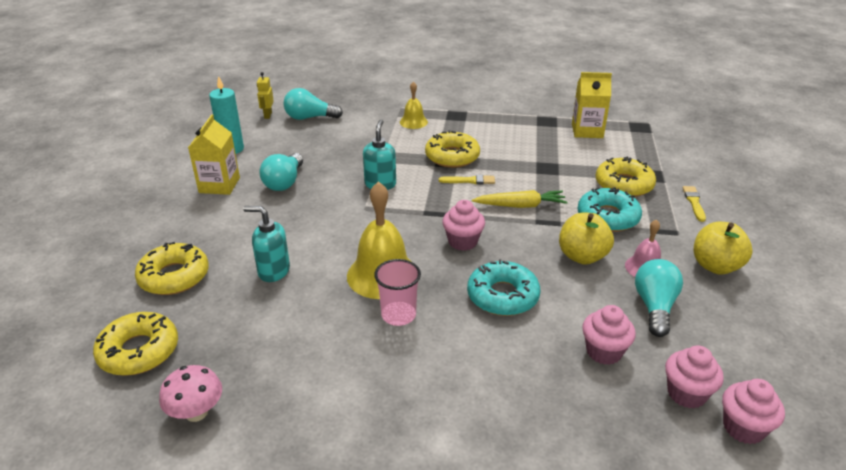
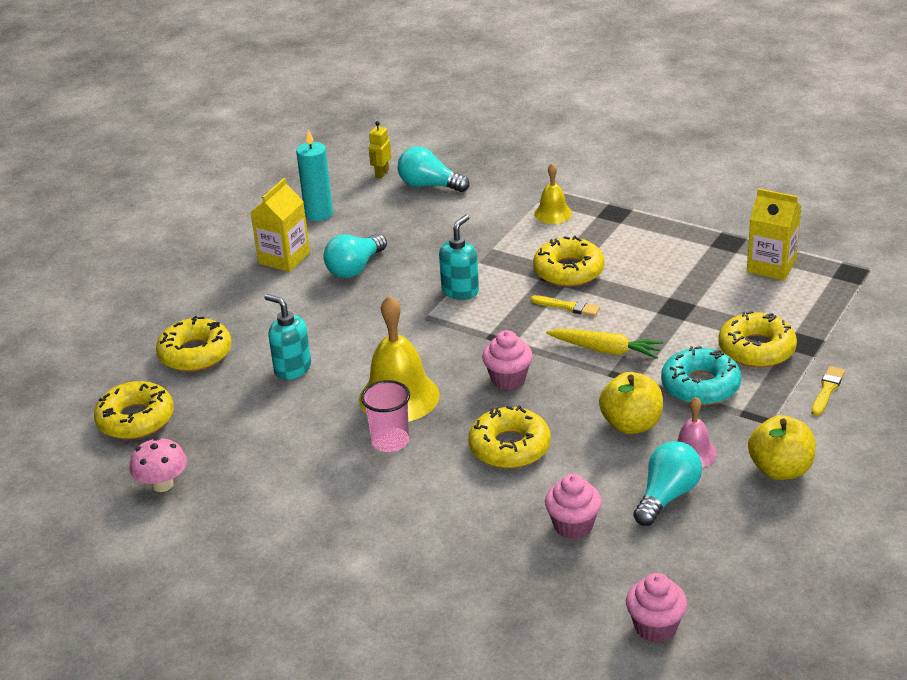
camera: 25 degrees right, 0 degrees up
turquoise donut [467,259,540,316] -> yellow donut [468,405,551,468]
pink cupcake [665,346,724,409] -> none

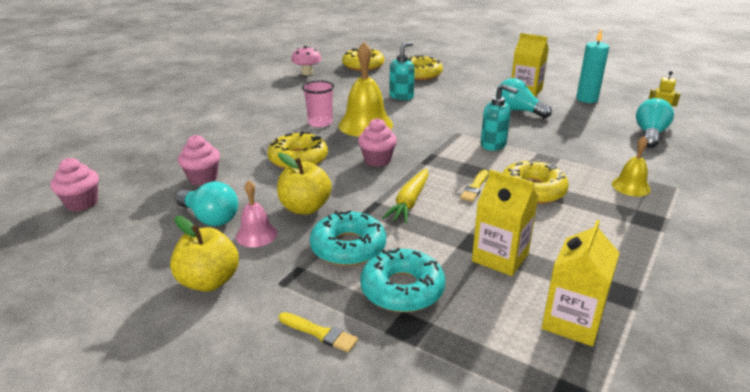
camera: 90 degrees right, 5 degrees down
yellow donut [718,311,797,368] -> turquoise donut [360,248,445,312]
none -> yellow carton [472,170,538,276]

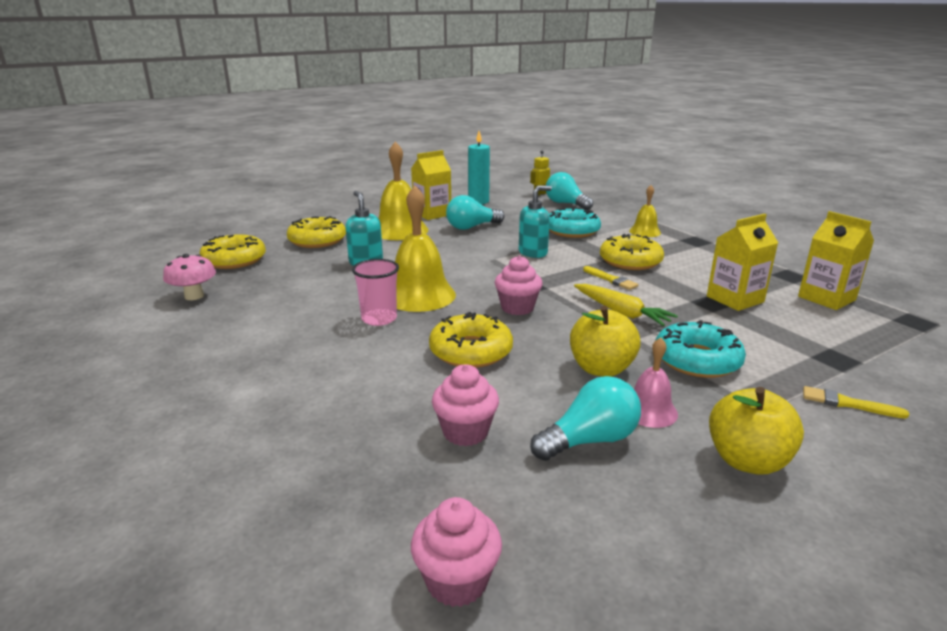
camera: 65 degrees left, 5 degrees down
yellow brush [279,312,358,353] -> yellow brush turned 120 degrees counterclockwise [803,386,909,419]
turquoise donut [360,248,445,312] -> turquoise donut moved to [549,207,601,238]
none -> yellow bell [378,142,428,240]

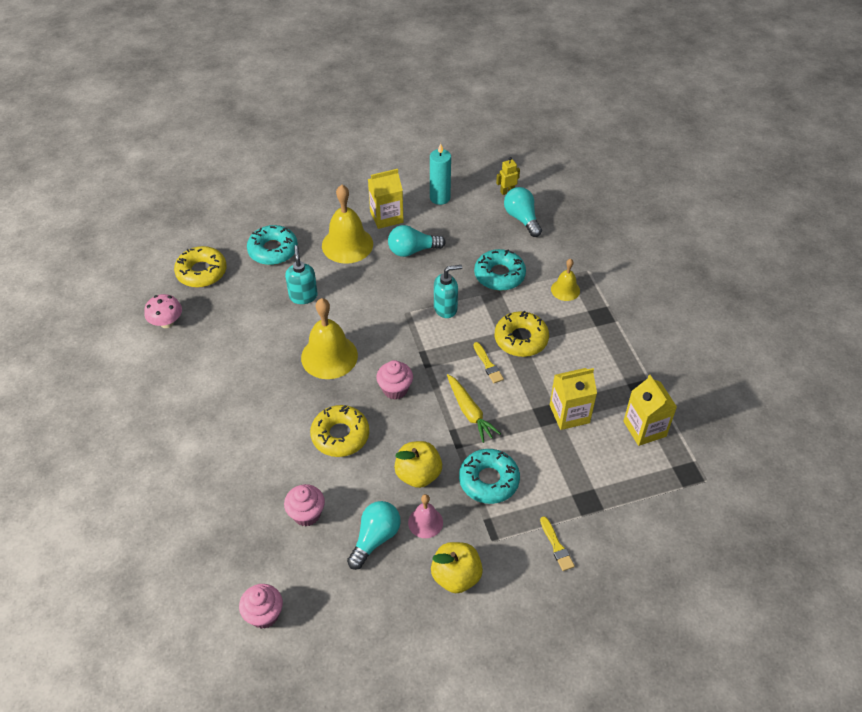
camera: 15 degrees right, 25 degrees up
yellow donut [287,216,346,248] -> turquoise donut [247,225,298,265]
pink cup [352,259,399,326] -> none
turquoise light bulb [530,376,641,461] -> turquoise light bulb turned 45 degrees counterclockwise [347,501,401,570]
yellow brush [803,386,909,419] -> yellow brush turned 150 degrees counterclockwise [540,516,575,571]

